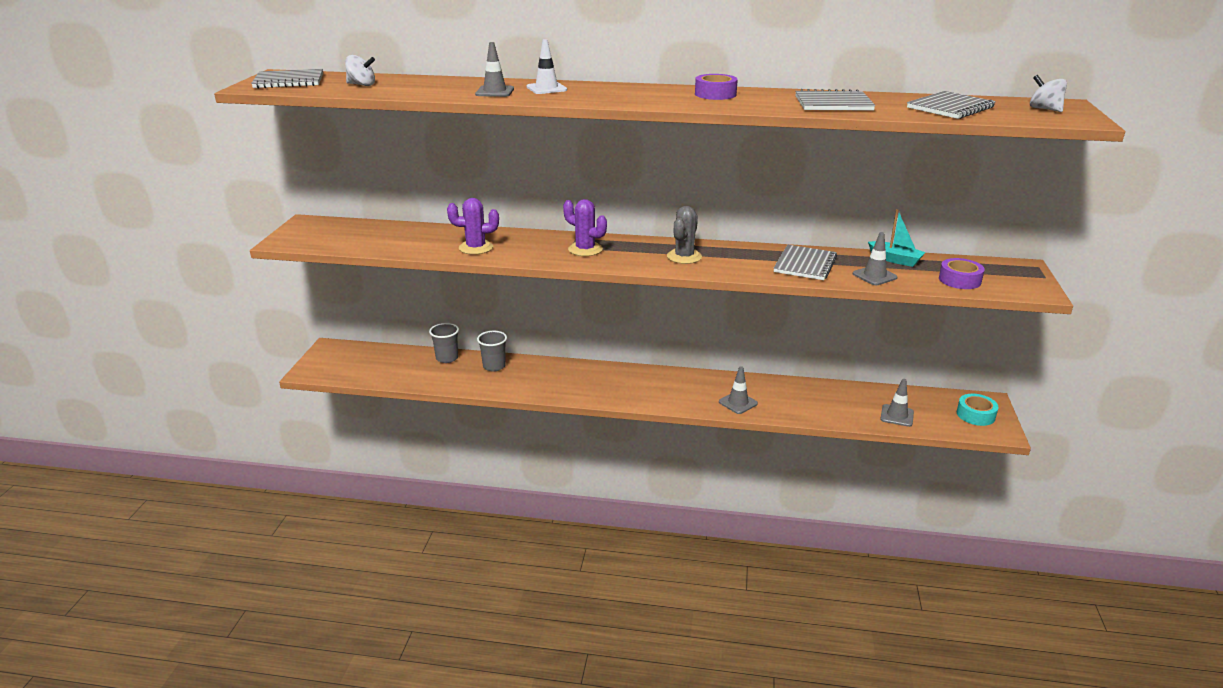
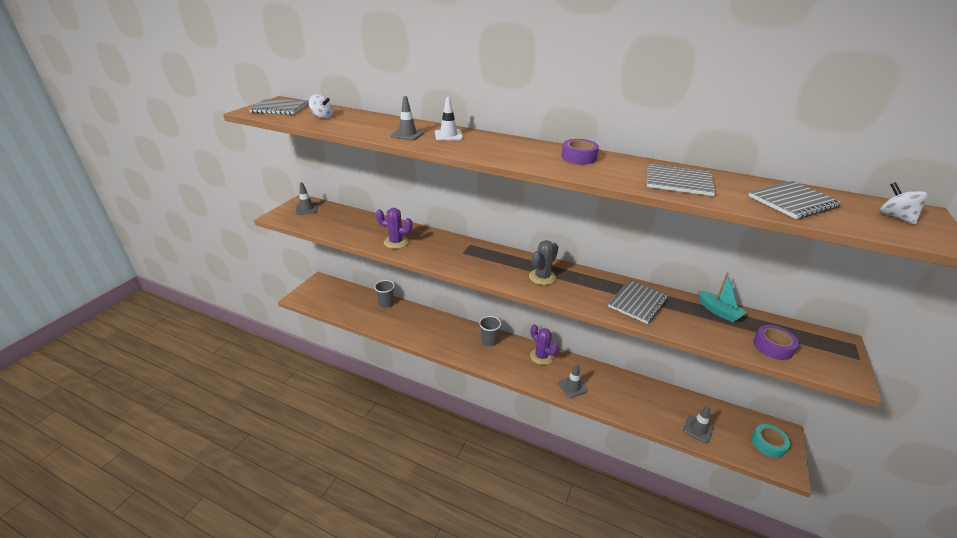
camera: 15 degrees right, 5 degrees up
grey cup [477,331,507,372] -> grey cup moved to [479,316,501,346]
purple cactus [563,199,607,256] -> purple cactus moved to [530,324,558,365]
grey traffic cone [853,232,897,285] -> grey traffic cone moved to [296,182,318,215]

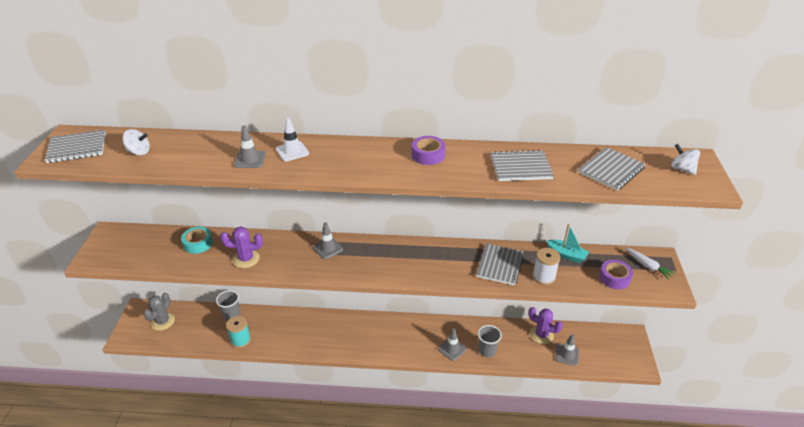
camera: 20 degrees left, 5 degrees up
grey traffic cone [296,182,318,215] -> grey traffic cone moved to [313,222,343,259]
grey cup [479,316,501,346] -> grey cup moved to [478,325,502,357]
grey cactus [529,240,558,285] -> grey cactus moved to [143,293,175,331]
purple cactus [530,324,558,365] -> purple cactus moved to [528,307,563,344]
turquoise tape [752,424,790,458] -> turquoise tape moved to [181,227,213,254]
none -> turquoise spool [226,316,251,348]
none -> white spool [532,248,560,285]
none -> white carrot [625,248,676,280]

